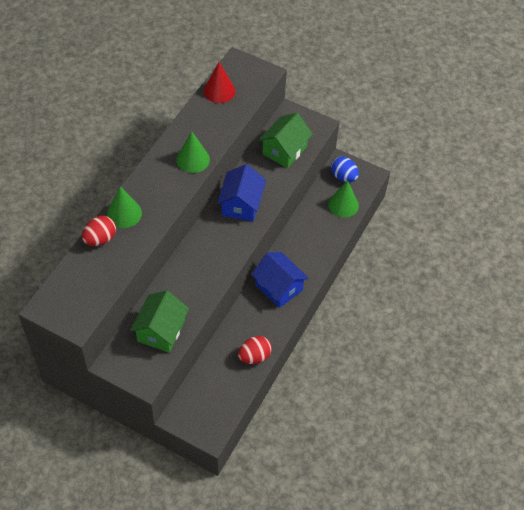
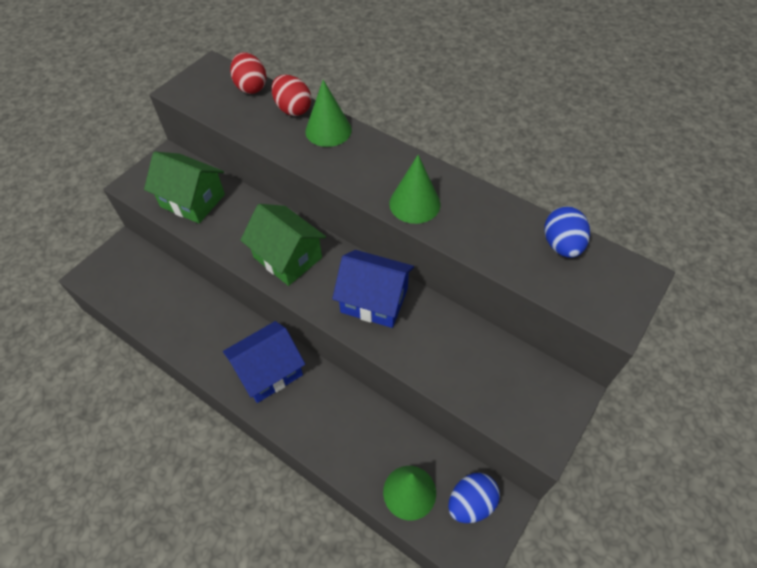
camera: 100 degrees right, 0 degrees up
red cone [204,62,235,103] -> blue egg [544,206,590,258]
red egg [238,336,272,364] -> red egg moved to [230,52,267,94]
green house [259,113,313,168] -> green house moved to [240,204,326,286]

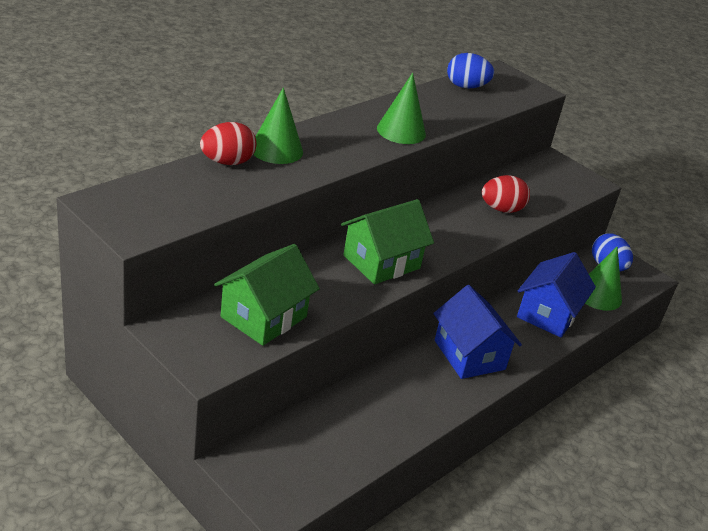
camera: 85 degrees left, 20 degrees down
red egg [230,52,267,94] -> red egg moved to [482,175,530,213]
blue house [332,250,414,328] -> blue house moved to [517,252,596,338]

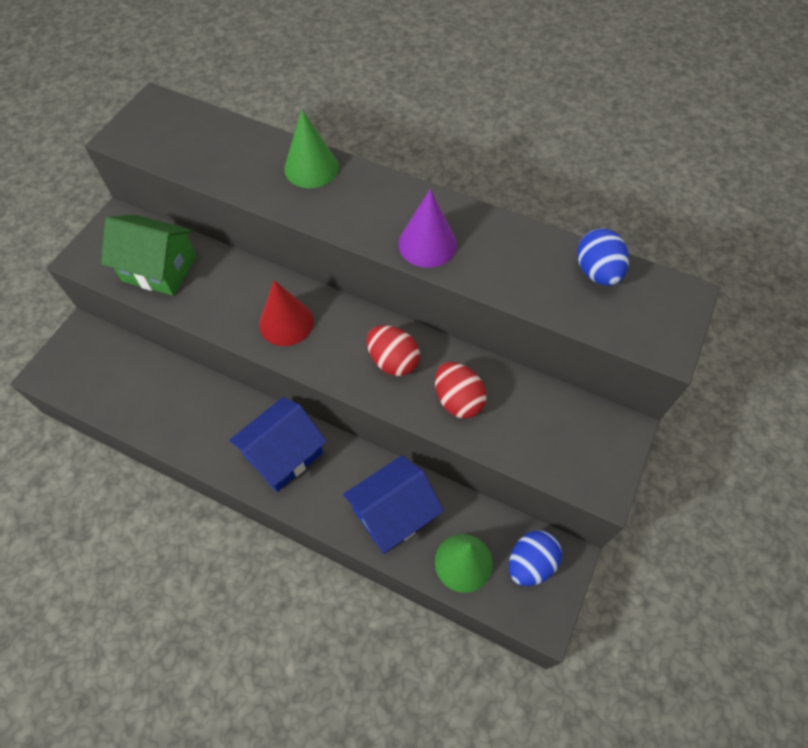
camera: 75 degrees right, 25 degrees up
red egg [200,122,256,165] -> red egg moved to [367,325,420,376]
green house [341,199,434,284] -> red cone [259,280,314,346]
green cone [377,72,426,144] -> purple cone [398,189,457,268]
blue house [517,252,596,338] -> blue house turned 45 degrees counterclockwise [343,455,444,554]

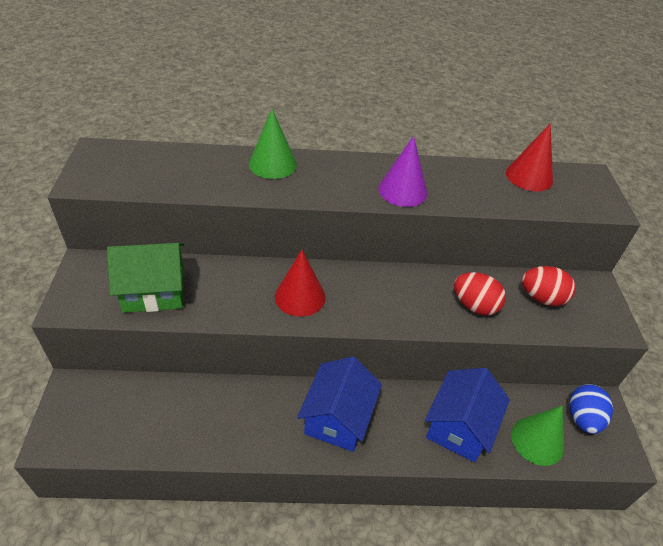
camera: 30 degrees left, 15 degrees down
red egg [367,325,420,376] -> red egg moved to [522,266,575,306]
blue egg [577,228,629,286] -> red cone [506,123,553,192]

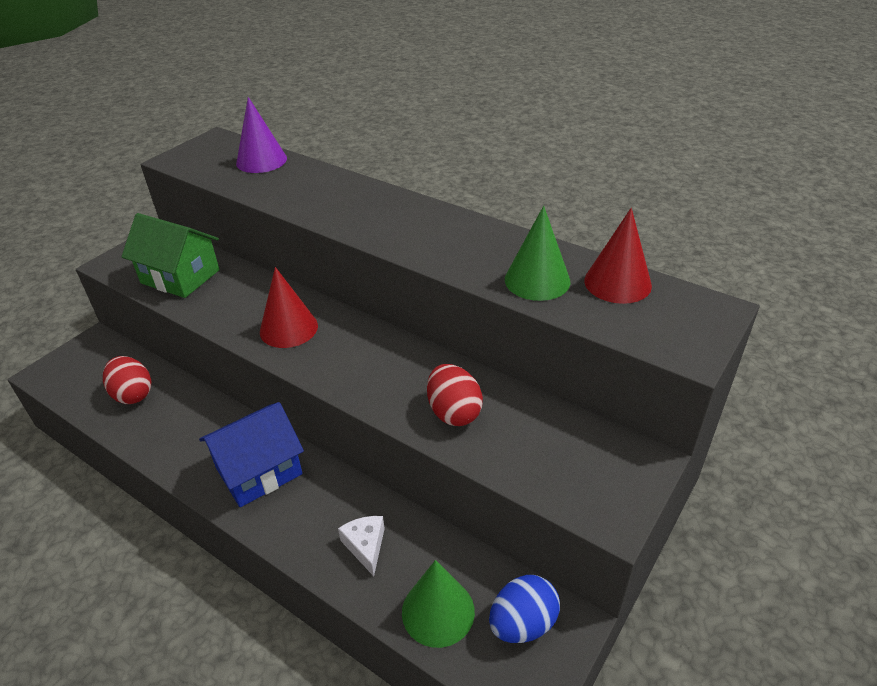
camera: 40 degrees right, 5 degrees down
green cone [249,109,297,179] -> green cone moved to [505,206,570,301]
purple cone [378,136,427,207] -> purple cone moved to [236,97,287,173]
blue house [425,368,510,463] -> white cheese [338,516,385,576]
red egg [522,266,575,306] -> red egg moved to [103,356,151,404]

